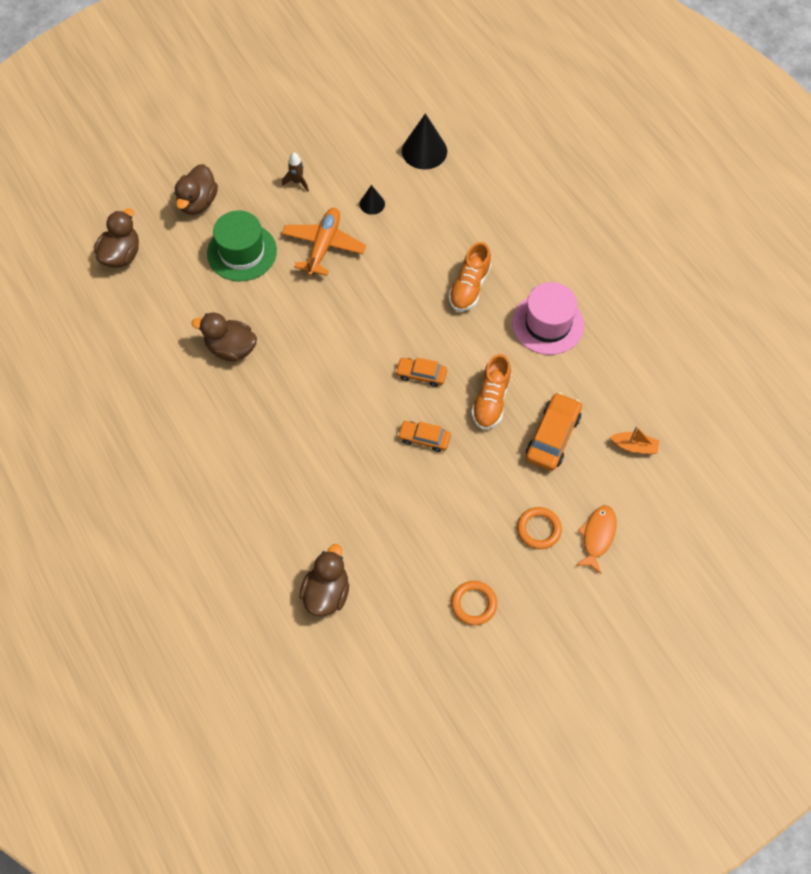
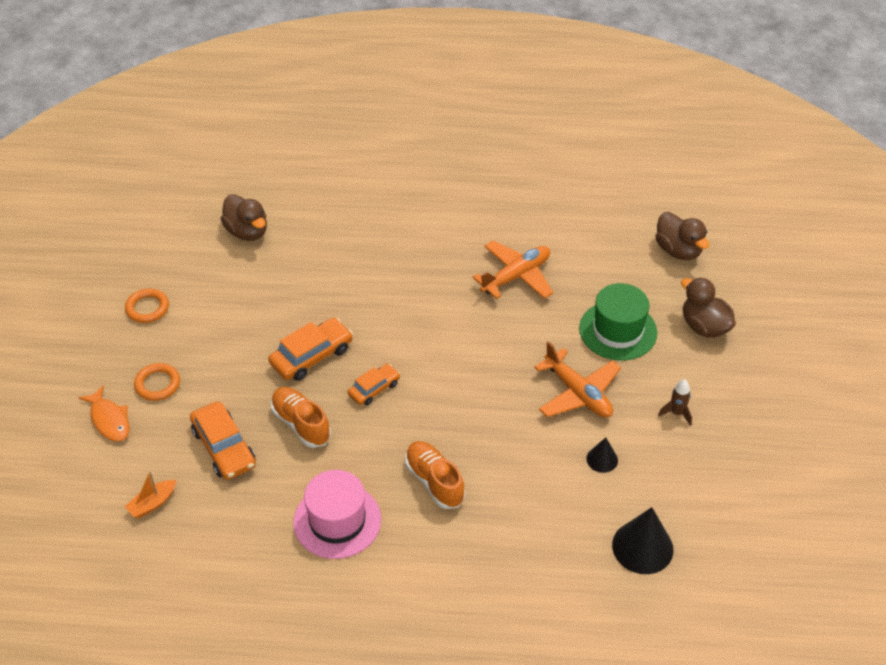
camera: 125 degrees right, 15 degrees down
brown duck [192,313,257,362] -> orange plane [473,241,553,299]
orange car [397,421,451,452] -> orange car [268,318,353,381], size x1.59

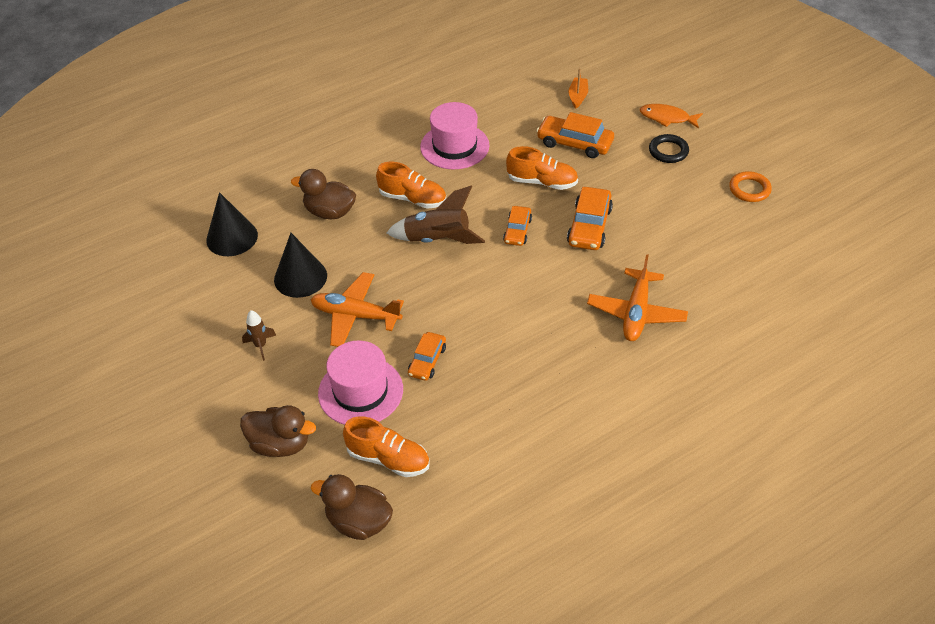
camera: 145 degrees right, 0 degrees up
orange ring [134,363,180,401] -> black ring [649,134,689,163]
brown duck [221,194,267,241] -> brown duck moved to [291,169,356,219]
orange plane [473,241,553,299] -> orange plane moved to [587,254,688,341]
green hat [579,283,657,360] -> pink hat [318,340,403,425]
black cone [586,437,618,473] -> black cone [274,233,327,298], size x1.84
none -> orange shoe [343,416,430,477]
none -> brown rocket [386,186,485,244]
none -> orange car [408,332,446,381]

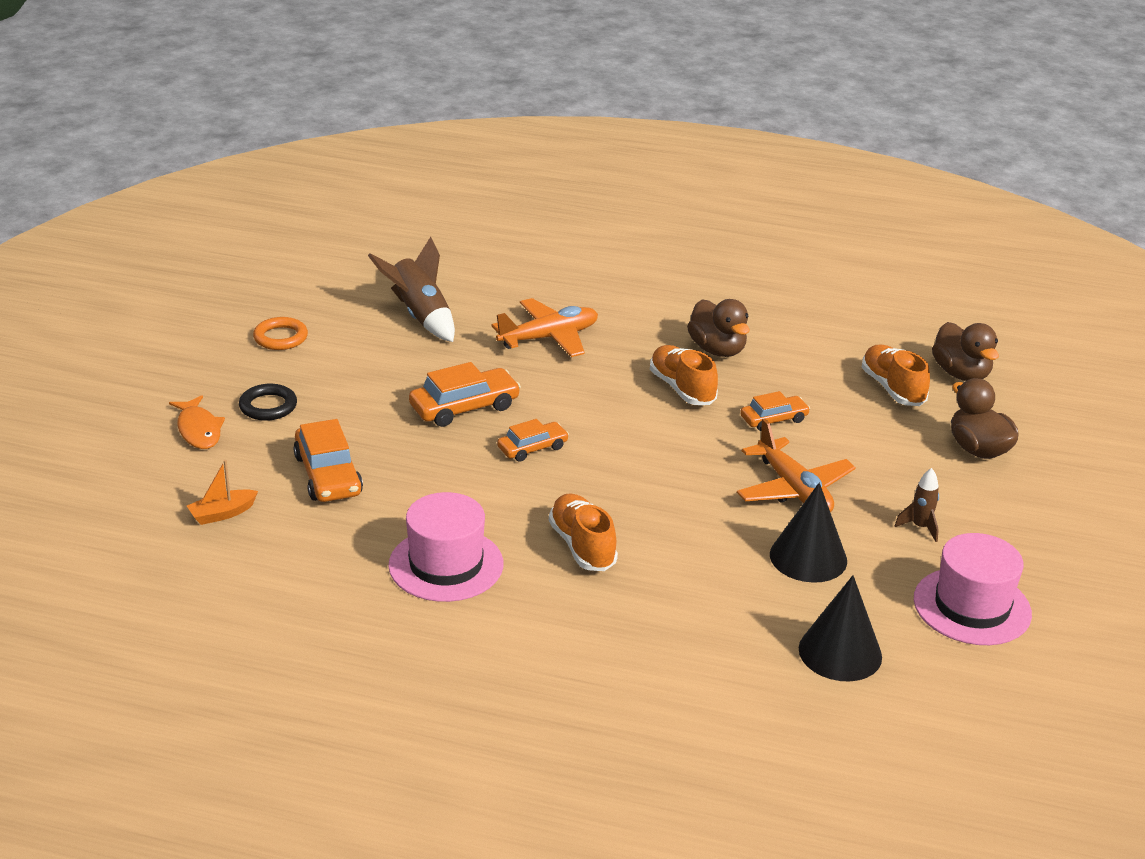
camera: 135 degrees left, 15 degrees down
brown duck [291,169,356,219] -> brown duck moved to [687,299,750,357]
pink hat [318,340,403,425] -> pink hat moved to [914,533,1032,645]
brown rocket [386,186,485,244] -> brown rocket moved to [368,237,455,342]
orange shoe [506,146,578,190] -> orange shoe moved to [650,345,718,405]

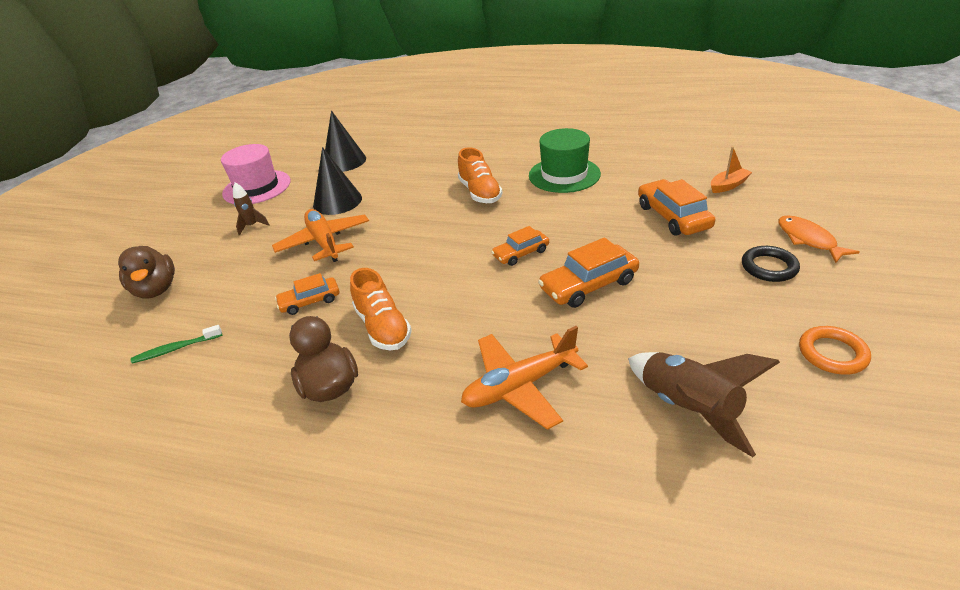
camera: 175 degrees left, 5 degrees up
pink hat [388,492,503,602] -> green hat [529,128,601,193]
orange shoe [862,345,930,406] -> green toothbrush [131,325,222,363]
brown duck [932,322,999,381] -> none

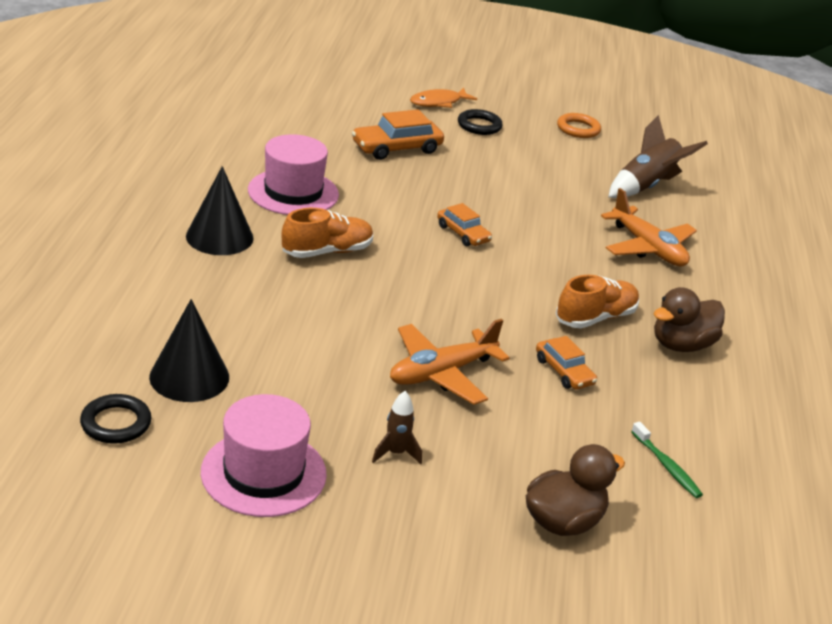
camera: 105 degrees left, 5 degrees down
black cone [313,147,362,215] -> black cone moved to [186,166,254,255]
green hat [529,128,601,193] -> pink hat [248,134,339,215]
orange car [538,237,639,308] -> none
orange boat [711,147,752,193] -> none
none -> black ring [80,394,152,444]

